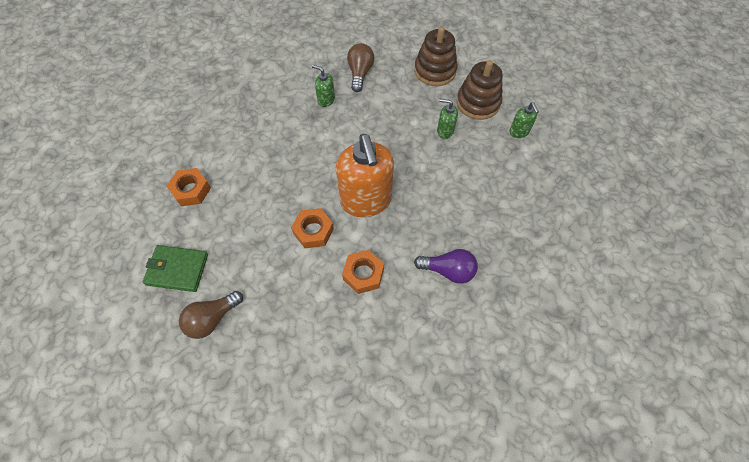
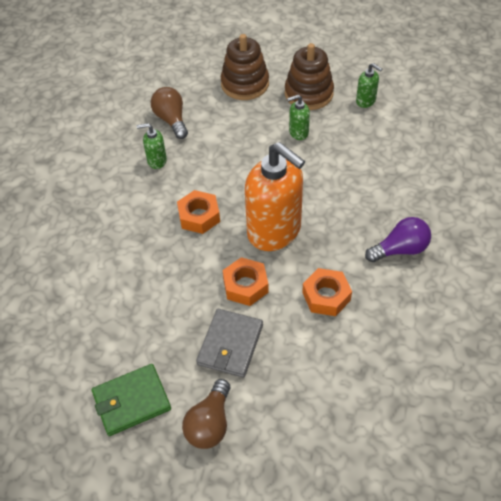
camera: 30 degrees left, 10 degrees down
orange nut [167,168,211,206] -> orange nut moved to [177,190,220,234]
none -> grey wallet [196,309,263,378]

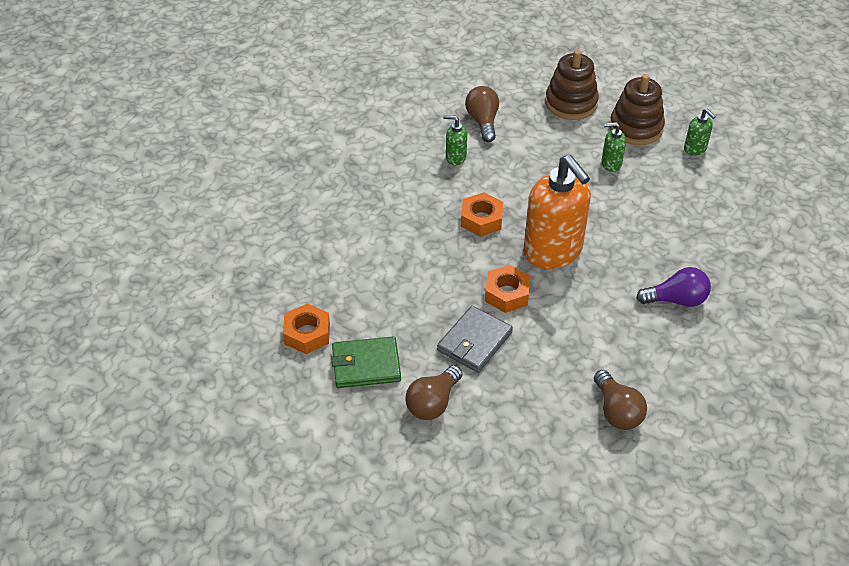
camera: 15 degrees right, 5 degrees down
orange nut [302,268,352,316] -> orange nut moved to [283,303,330,354]
none -> brown light bulb [594,370,647,430]

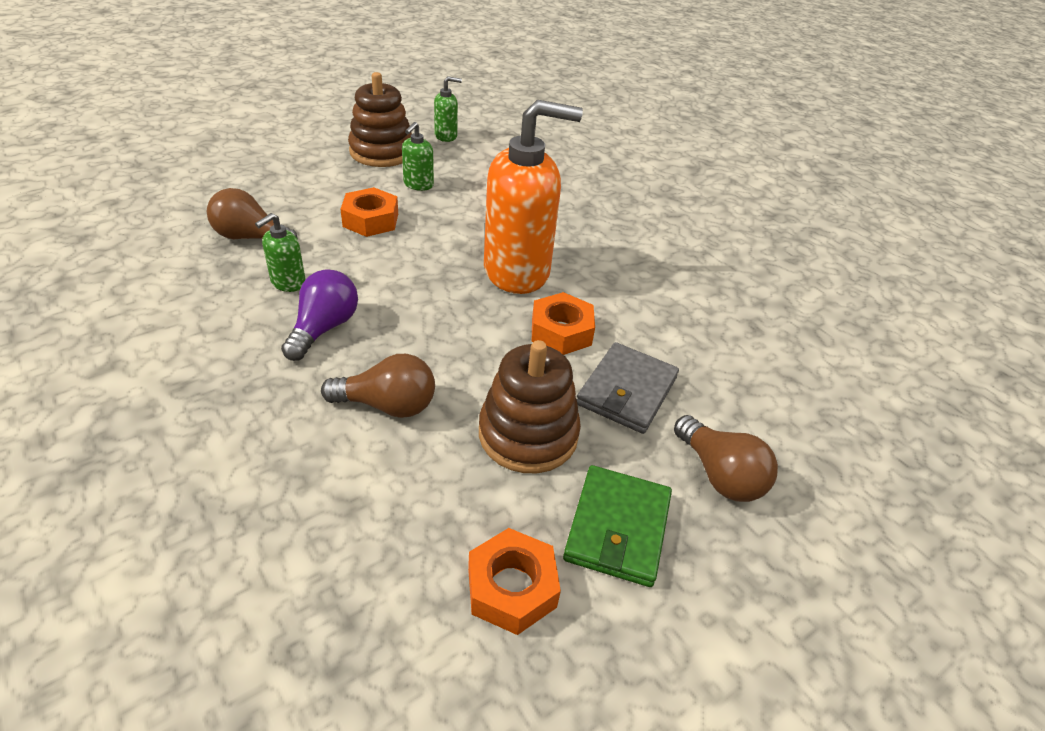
camera: 70 degrees left, 5 degrees down
grey wallet [437,305,513,373] -> grey wallet turned 60 degrees clockwise [577,342,679,434]
orange nut [461,192,503,237] -> orange nut moved to [340,187,398,237]
brown stacking toy [545,50,599,120] -> brown stacking toy moved to [479,340,581,473]
brown light bulb [594,370,647,430] -> brown light bulb moved to [321,354,435,418]
purple light bulb [636,267,711,307] -> purple light bulb moved to [281,269,358,361]

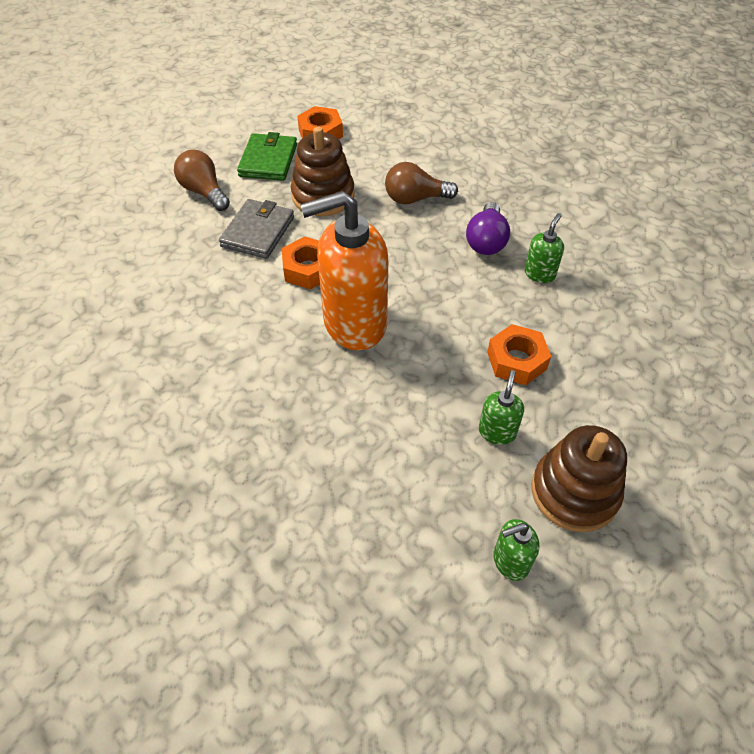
camera: 175 degrees right, 10 degrees up
brown light bulb [207,188,298,239] -> none

